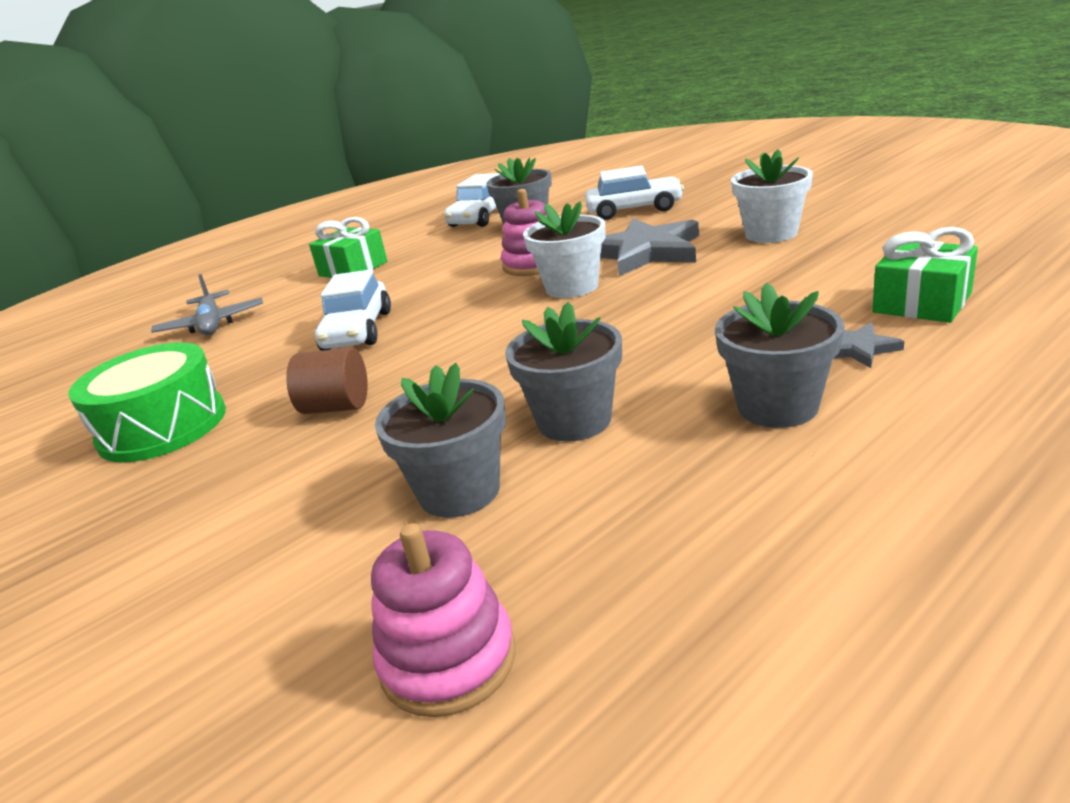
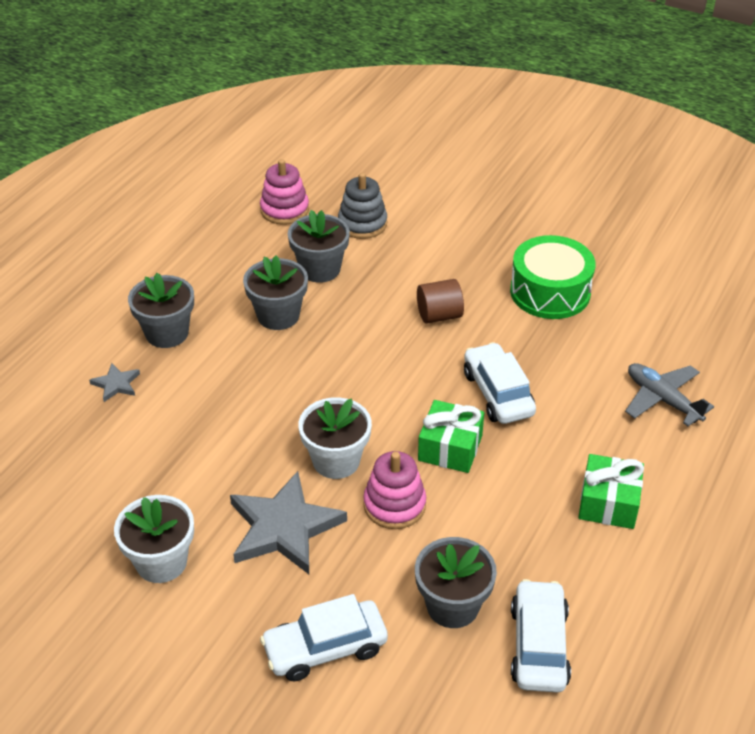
camera: 155 degrees right, 15 degrees up
green gift [872,227,978,323] -> green gift moved to [418,400,484,473]
none -> grey stacking toy [338,173,387,239]

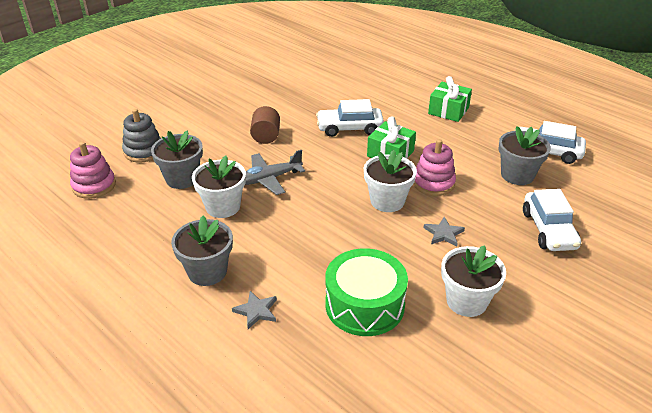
camera: 75 degrees left, 5 degrees down
grey star [230,471,347,574] -> grey star [424,217,465,247], size x0.46
grey flower pot [243,255,308,330] -> white flower pot [192,155,246,218]
green drum [510,235,595,319] -> green drum moved to [325,248,408,336]
grey plane [625,363,714,426] -> grey plane moved to [245,150,305,195]

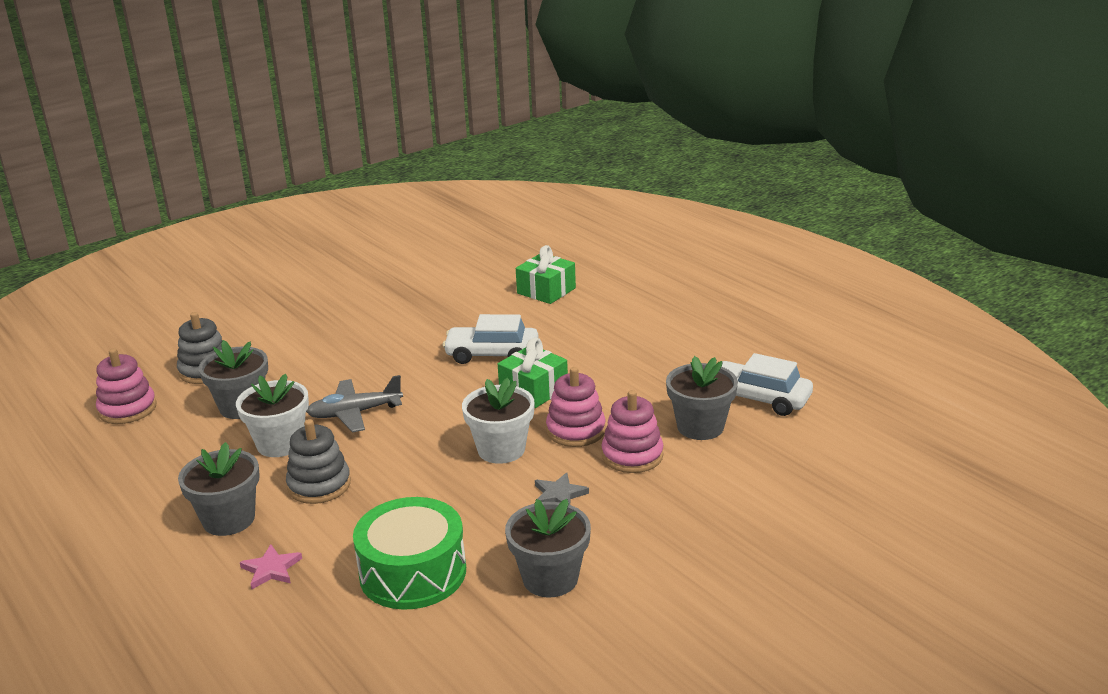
camera: 10 degrees right, 10 degrees down
grey star [232,291,277,329] -> pink star [240,544,302,589]
brown cylinder [250,106,280,144] -> none
green gift [428,76,472,122] -> green gift moved to [516,245,576,304]
white flower pot [441,245,506,317] -> grey flower pot [505,499,591,597]
white car [523,189,581,251] -> none
none -> grey stacking toy [286,419,351,504]
none -> pink stacking toy [601,390,663,473]

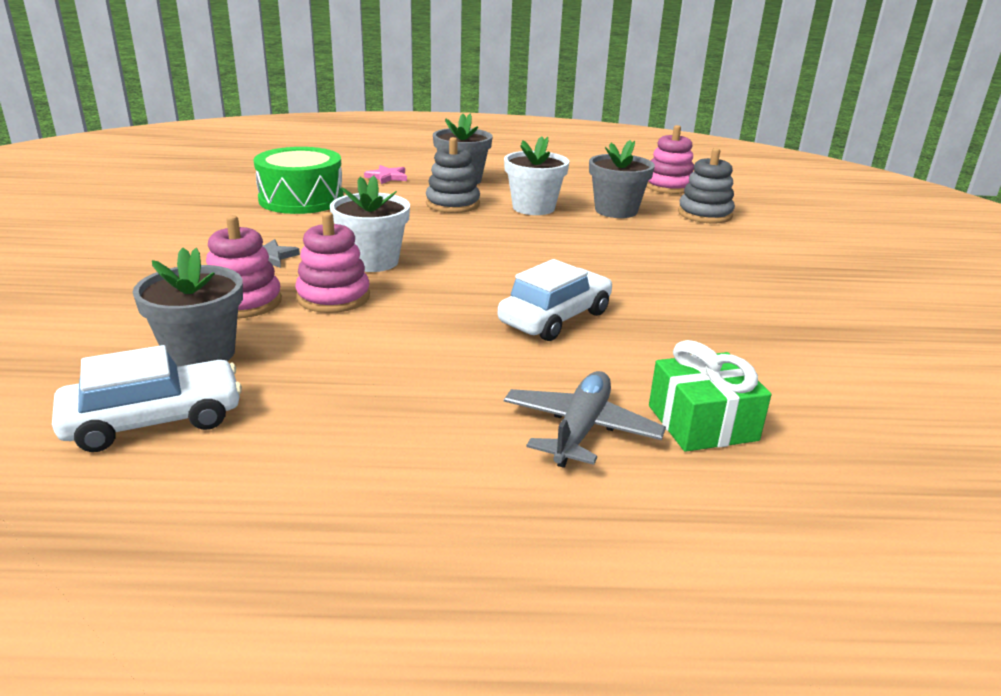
camera: 125 degrees right, 0 degrees up
grey plane [306,375,403,432] -> grey plane moved to [504,371,666,468]
green gift [498,337,568,408] -> none
grey flower pot [505,499,591,597] -> none

